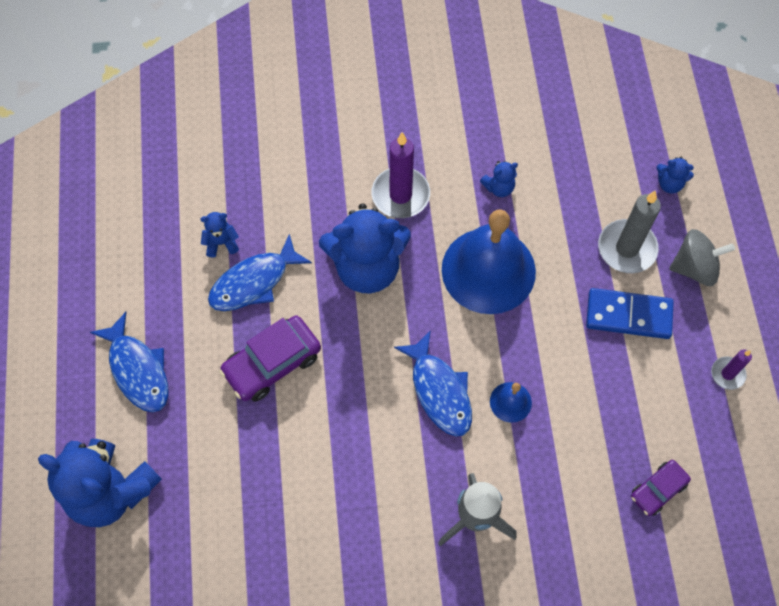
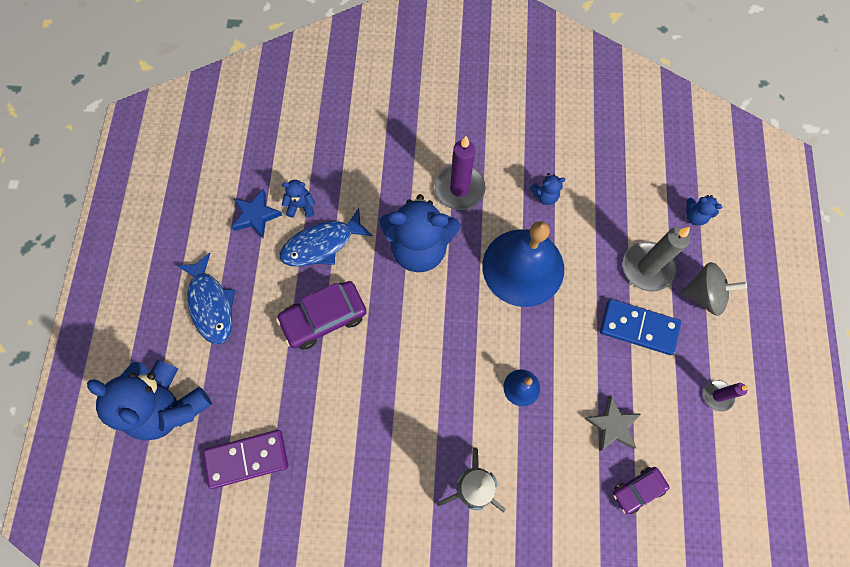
camera: 10 degrees right, 5 degrees up
blue fish [394,330,472,437] -> none
none -> purple domino [203,430,288,489]
none -> blue star [232,189,282,238]
none -> grey star [584,395,641,451]

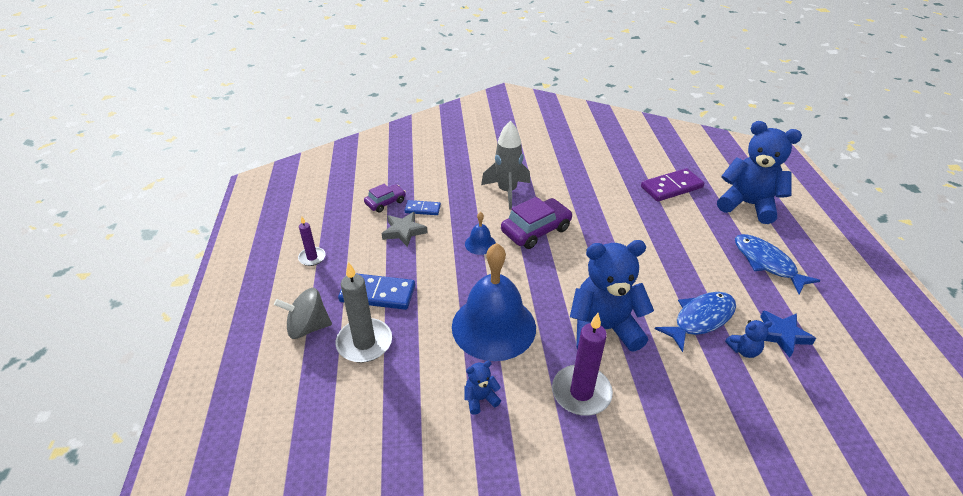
camera: 170 degrees right, 30 degrees down
purple car [276,281,367,350] -> purple car moved to [501,197,573,249]
blue teddy bear [686,195,722,226] -> none
none -> blue domino [405,200,441,215]

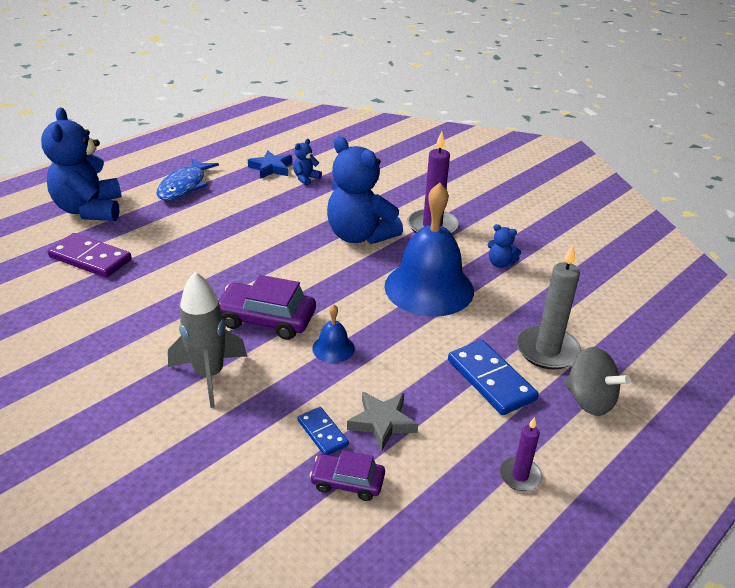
camera: 130 degrees left, 5 degrees down
blue fish [655,292,736,352] -> none
blue teddy bear [725,320,772,358] -> blue teddy bear turned 90 degrees counterclockwise [293,139,322,186]

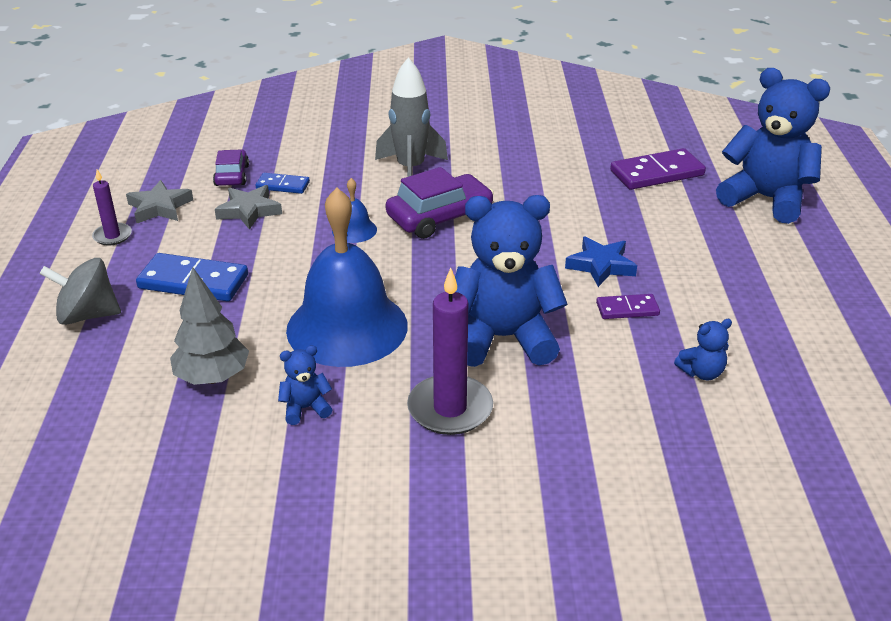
camera: 135 degrees right, 0 degrees up
blue fish [156,158,219,201] -> none
blue star [248,151,292,179] -> blue star moved to [565,237,637,287]
blue teddy bear [293,139,322,186] -> blue teddy bear turned 75 degrees clockwise [674,319,732,380]
purple car [310,450,385,501] -> purple car turned 60 degrees counterclockwise [213,150,249,186]
grey candle [516,244,581,370] -> none
none -> grey star [126,180,193,224]
none -> grey tree [170,267,249,385]
none -> purple domino [596,294,660,319]

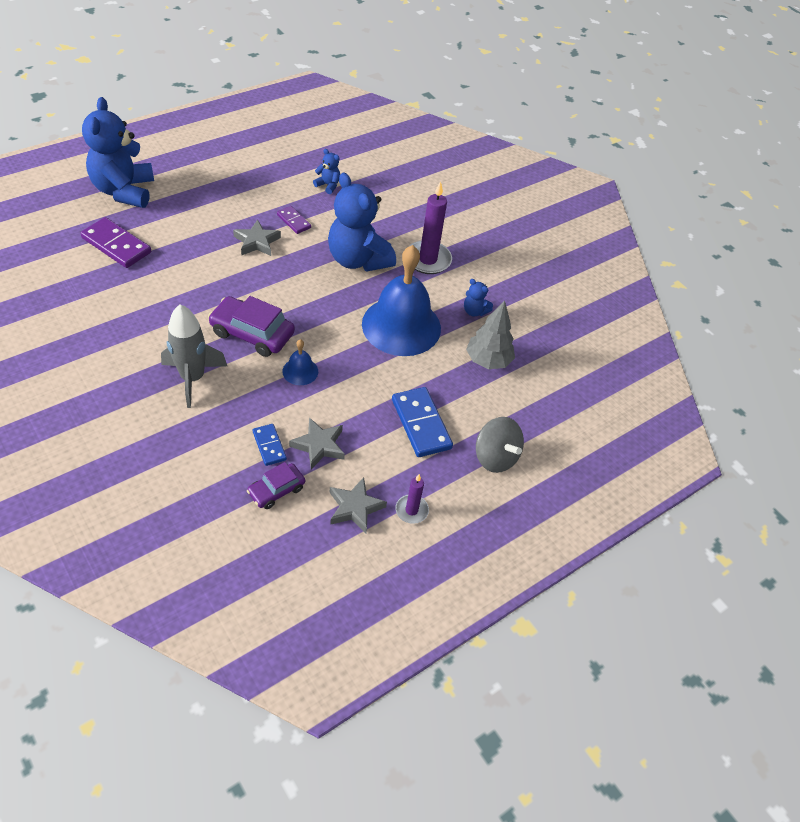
camera: 130 degrees left, 15 degrees up
blue star [565,237,637,287] -> grey star [233,220,281,256]

